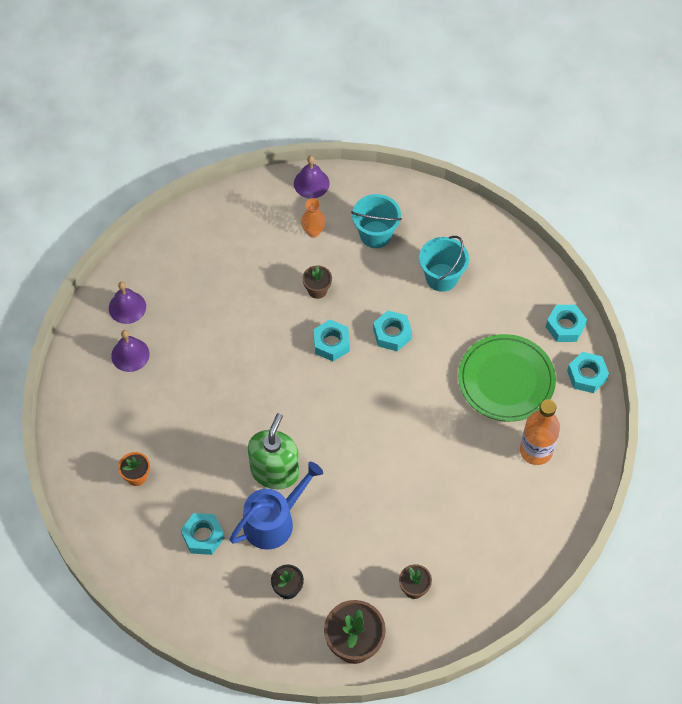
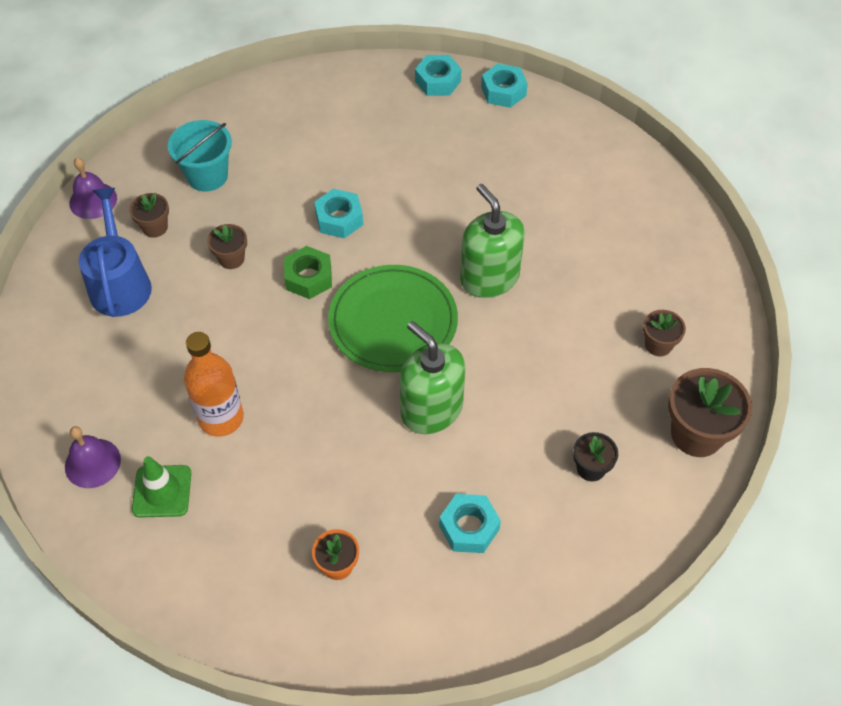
camera: 60 degrees left, 5 degrees down
purple bell [111,330,150,372] -> green traffic cone [132,456,191,518]
blue watering can [230,462,323,550] -> blue watering can moved to [79,188,152,317]
orange vase [301,198,325,237] -> brown flower pot [129,193,169,238]
turquoise nut [313,320,350,361] -> green nut [284,246,332,299]
turquoise bucket [419,236,469,292] -> none
green plate [458,334,556,422] -> green plate moved to [328,265,458,372]
orange bottle [520,399,560,465] -> orange bottle moved to [184,332,244,437]
none -> green soap dispenser [460,184,525,298]

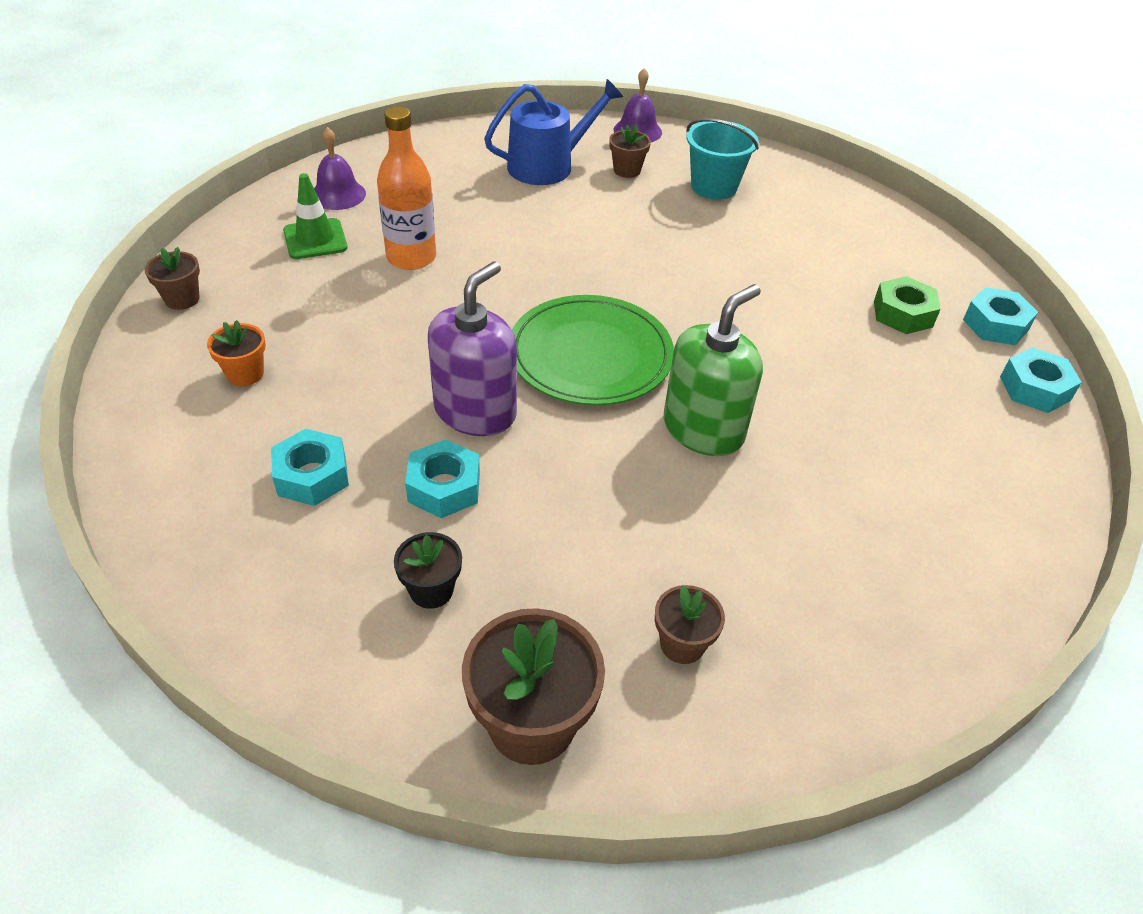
camera: 70 degrees right, 10 degrees down
brown flower pot [207,224,247,269] -> brown flower pot moved to [145,247,200,310]
green nut [284,246,332,299] -> green nut moved to [874,276,941,334]
turquoise nut [314,189,363,238] -> turquoise nut moved to [405,439,480,518]
green soap dispenser [400,321,465,434] -> purple soap dispenser [428,261,517,436]

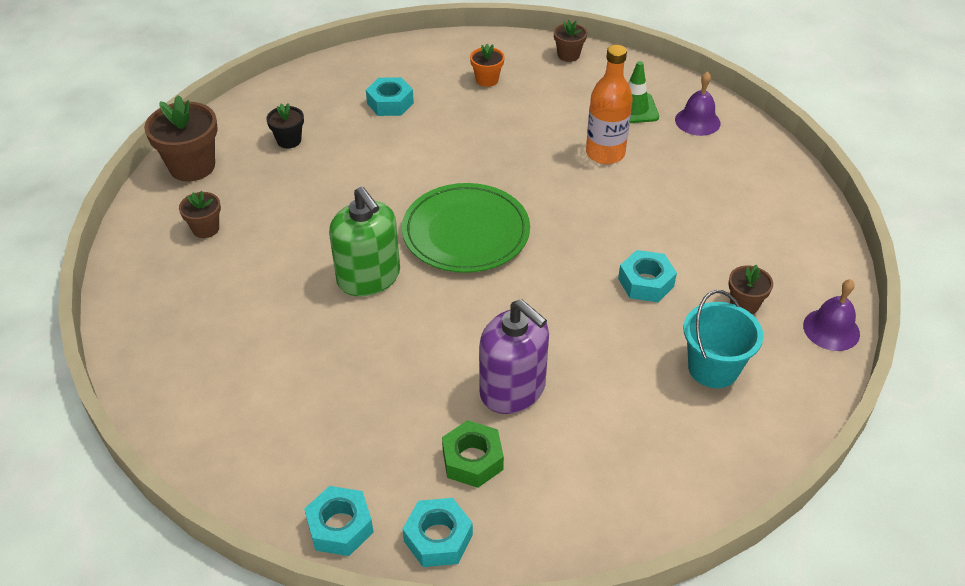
camera: 105 degrees right, 0 degrees up
turquoise nut [405,439,480,518] -> turquoise nut moved to [618,250,677,302]
purple soap dispenser [428,261,517,436] -> purple soap dispenser moved to [479,299,549,414]
blue watering can [484,79,623,185] -> none

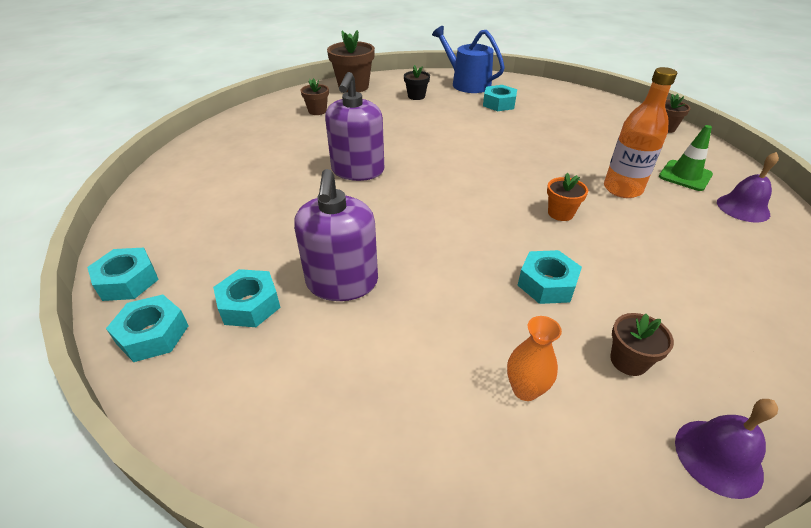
camera: 45 degrees right, 5 degrees down
green soap dispenser [329,186,400,296] -> purple soap dispenser [325,72,384,181]
green plate [402,183,530,273] -> none
green nut [442,420,504,488] -> turquoise nut [213,269,281,327]
orange flower pot [470,44,505,87] -> orange flower pot moved to [547,172,588,221]
turquoise bucket [683,290,763,388] -> orange vase [507,316,562,401]
none -> blue watering can [432,26,505,93]

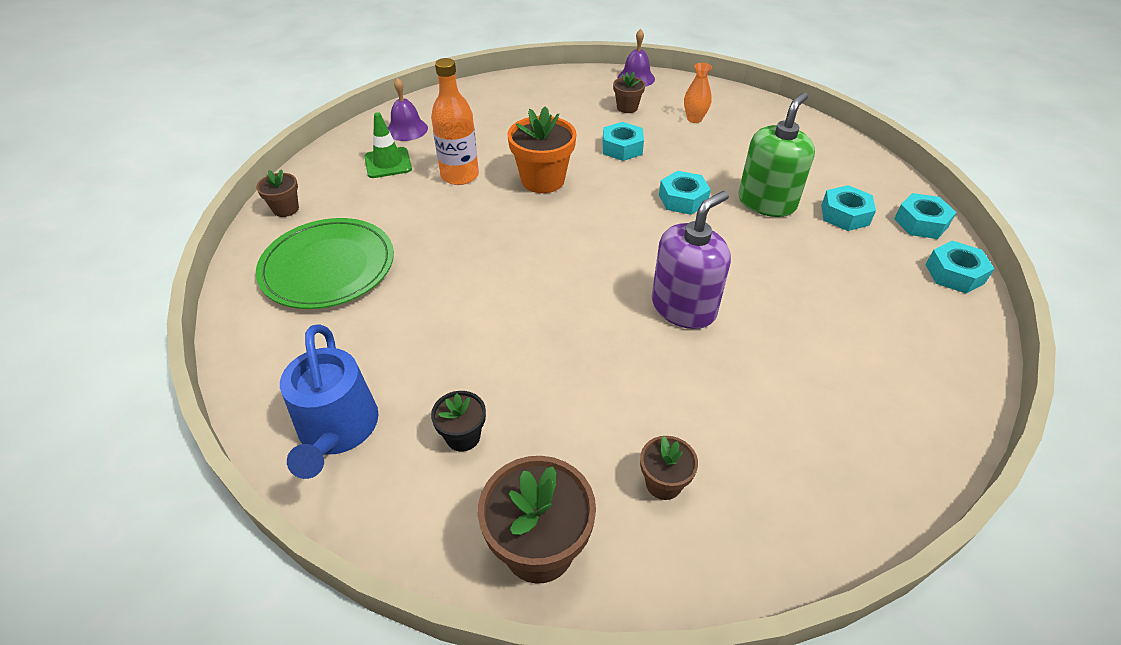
camera: 145 degrees left, 5 degrees up
purple soap dispenser [294,169,378,301] -> green soap dispenser [739,92,815,217]
turquoise nut [483,85,517,111] -> turquoise nut moved to [659,171,711,215]
orange flower pot [547,172,588,221] -> orange flower pot [508,106,577,193], size x1.82
none -> green plate [256,218,394,309]

